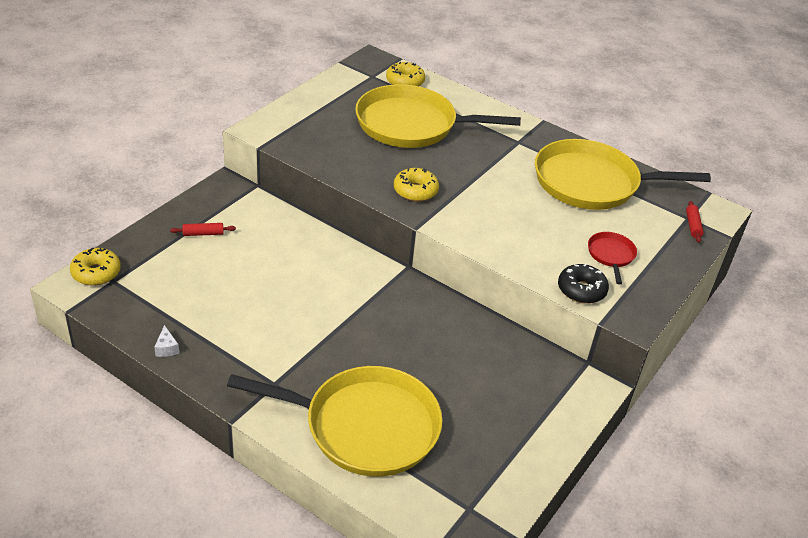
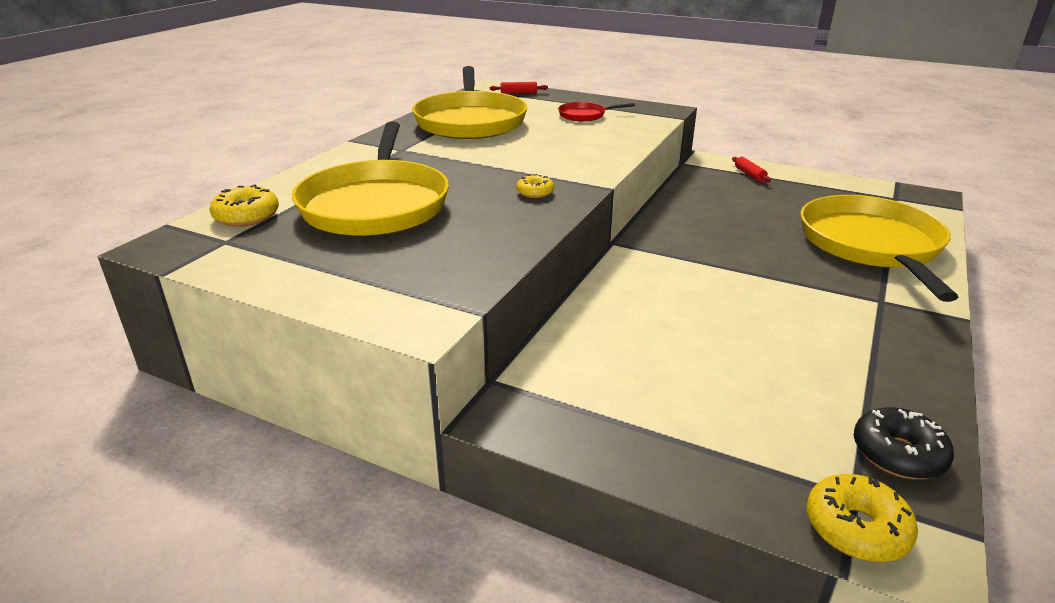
camera: 95 degrees left, 10 degrees down
white cheese [154,325,179,357] -> none
red rolling pin [170,223,236,236] -> red rolling pin moved to [732,157,771,182]
yellow donut [394,168,439,202] -> yellow donut [516,174,554,198], size x0.63
black donut [558,264,609,304] -> black donut moved to [854,407,954,479]

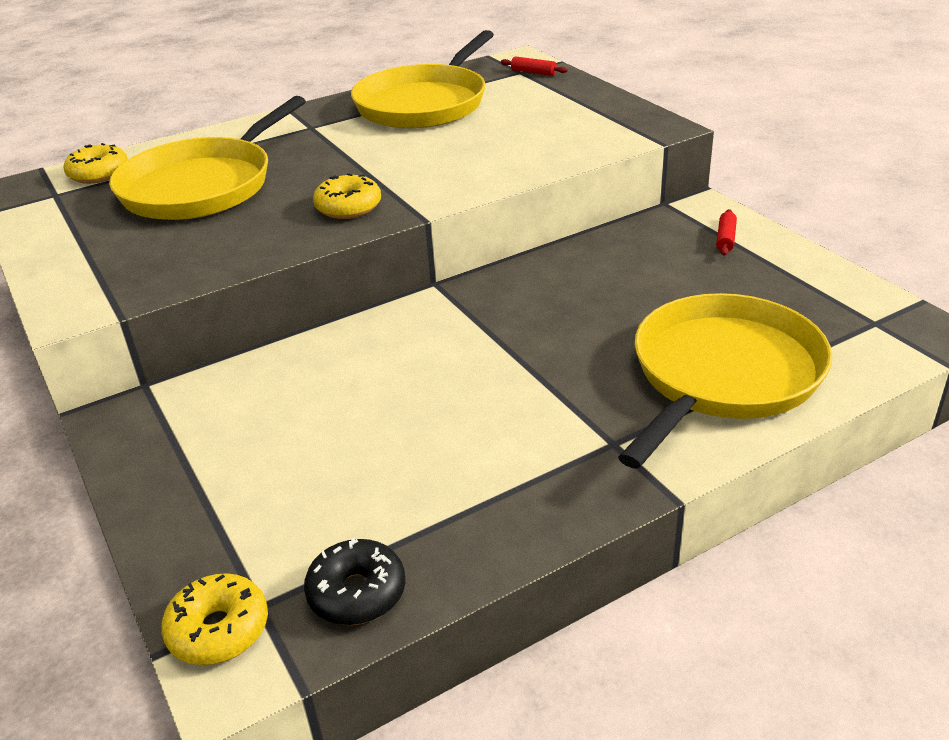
camera: 35 degrees right, 5 degrees up
yellow donut [516,174,554,198] -> yellow donut [313,173,381,219], size x1.58
red pan [558,102,635,122] -> none

